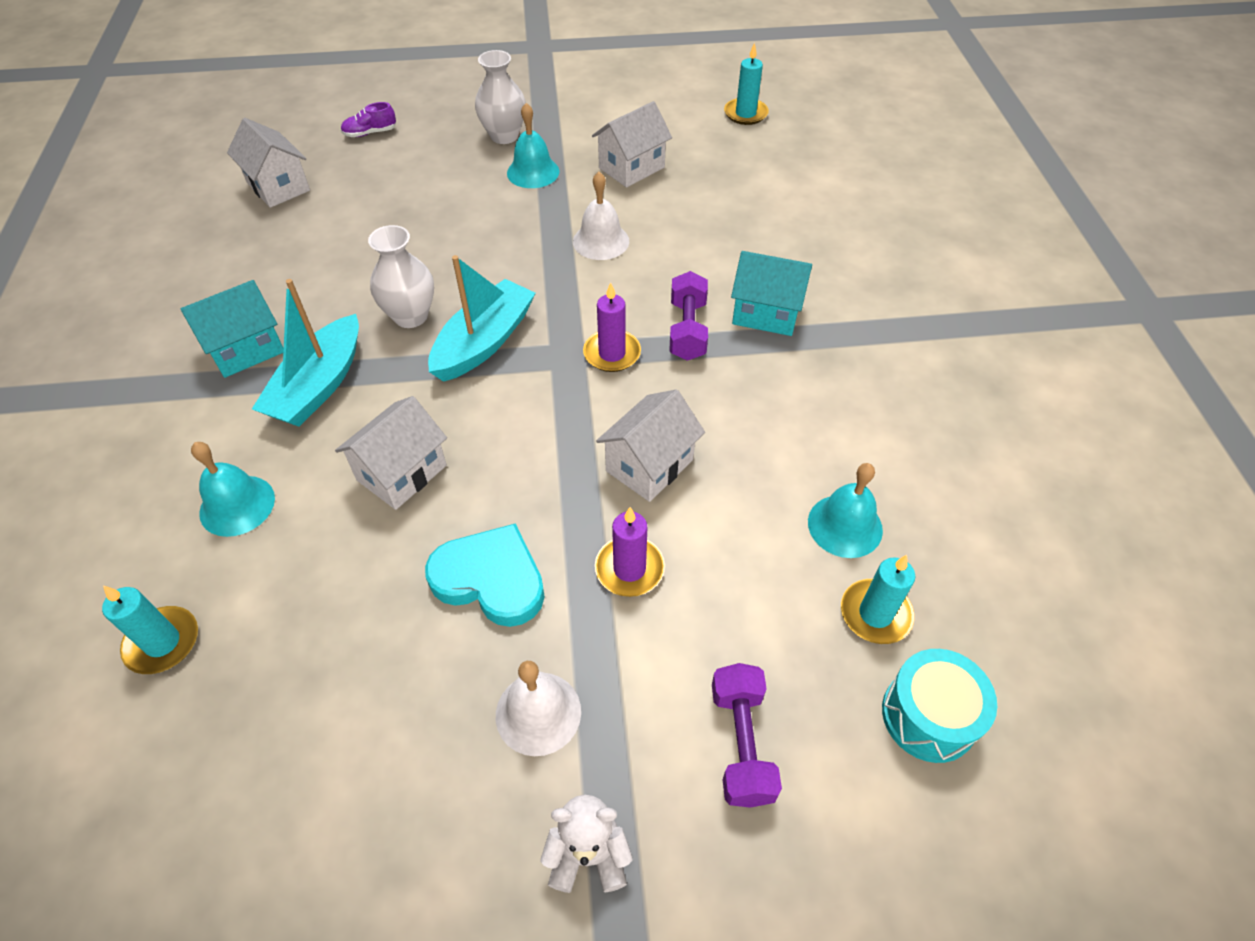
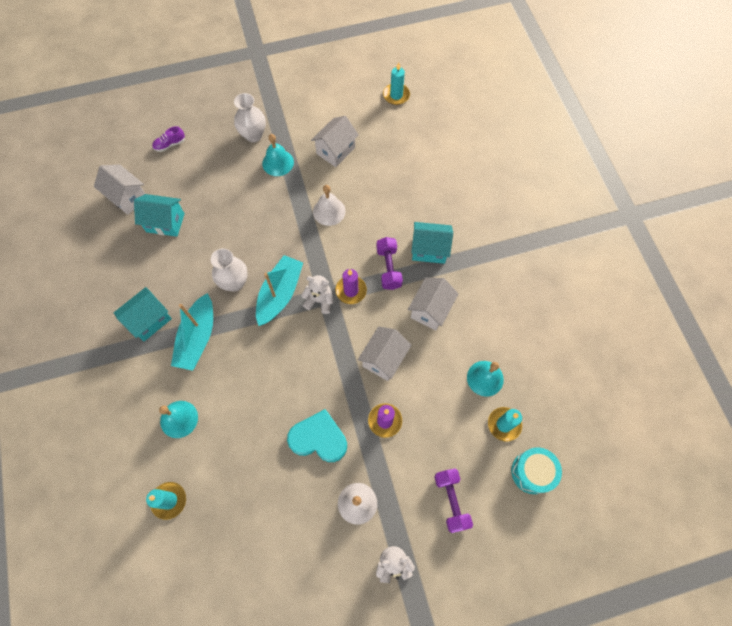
camera: 10 degrees left, 15 degrees up
white house [335,396,447,510] -> white house moved to [408,278,459,330]
none -> turquoise house [134,194,185,237]
none -> white teddy bear [301,275,334,314]

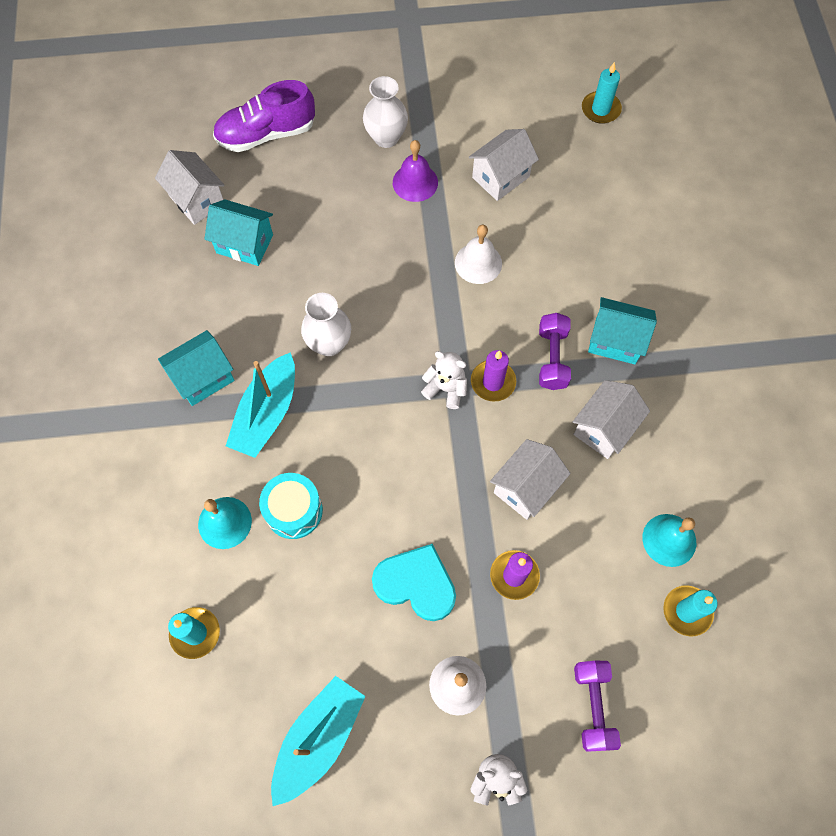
camera: 10 degrees right, 0 degrees up
purple shoe [152,126,185,152] -> purple shoe [213,80,315,152], size x2.13
turquoise boat [256,255,303,326] -> turquoise boat moved to [271,676,366,806]
turquoise bell [262,134,294,176] -> purple bell [393,140,438,202]
turquoise drum [511,447,562,494] -> turquoise drum moved to [259,473,323,539]

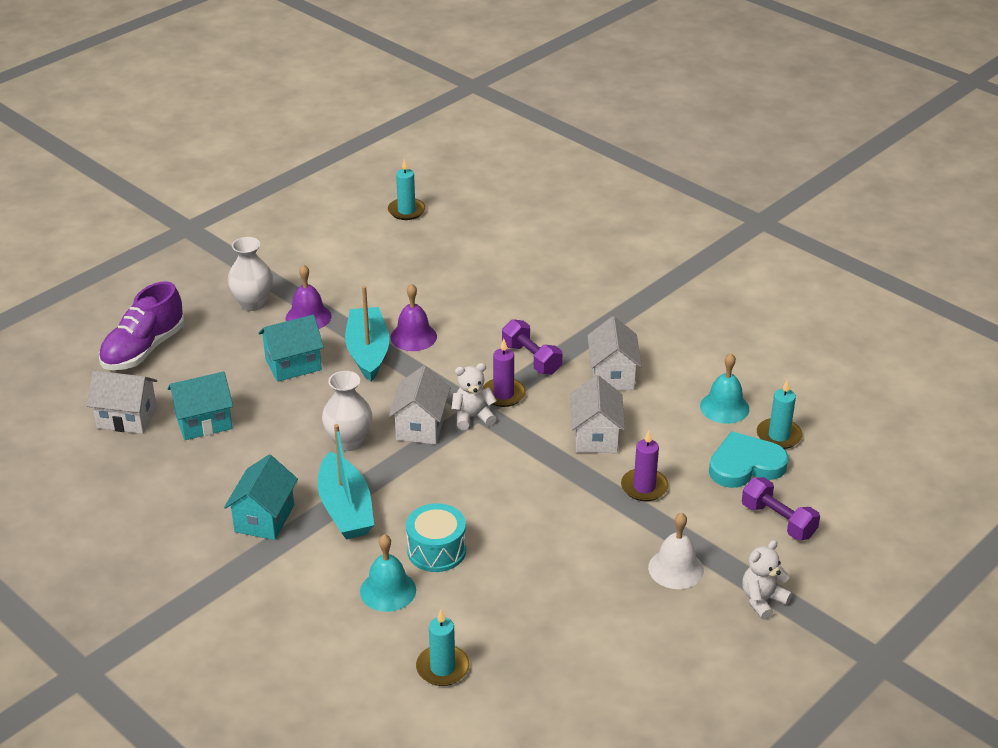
camera: 40 degrees left, 30 degrees down
turquoise boat [271,676,366,806] -> turquoise boat moved to [345,286,390,381]
turquoise heart [372,544,456,621] -> turquoise heart moved to [709,431,789,488]
white bell [455,225,502,284] -> purple bell [391,283,437,351]
white house [469,129,539,201] -> white house moved to [389,365,451,444]
turquoise house [588,297,657,364] -> turquoise house moved to [258,315,324,382]

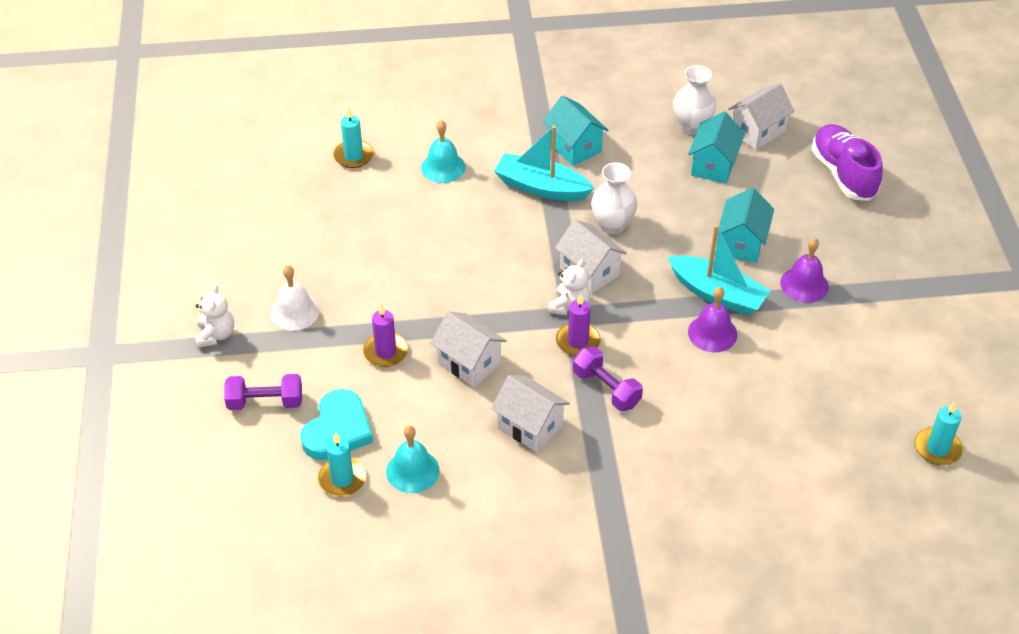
camera: 130 degrees right, 10 degrees up
white vase [228,237,273,311] -> white vase moved to [673,65,716,135]
turquoise drum [406,503,466,572] -> none
purple dumbbell [502,319,562,375] -> purple dumbbell turned 45 degrees clockwise [573,346,643,411]

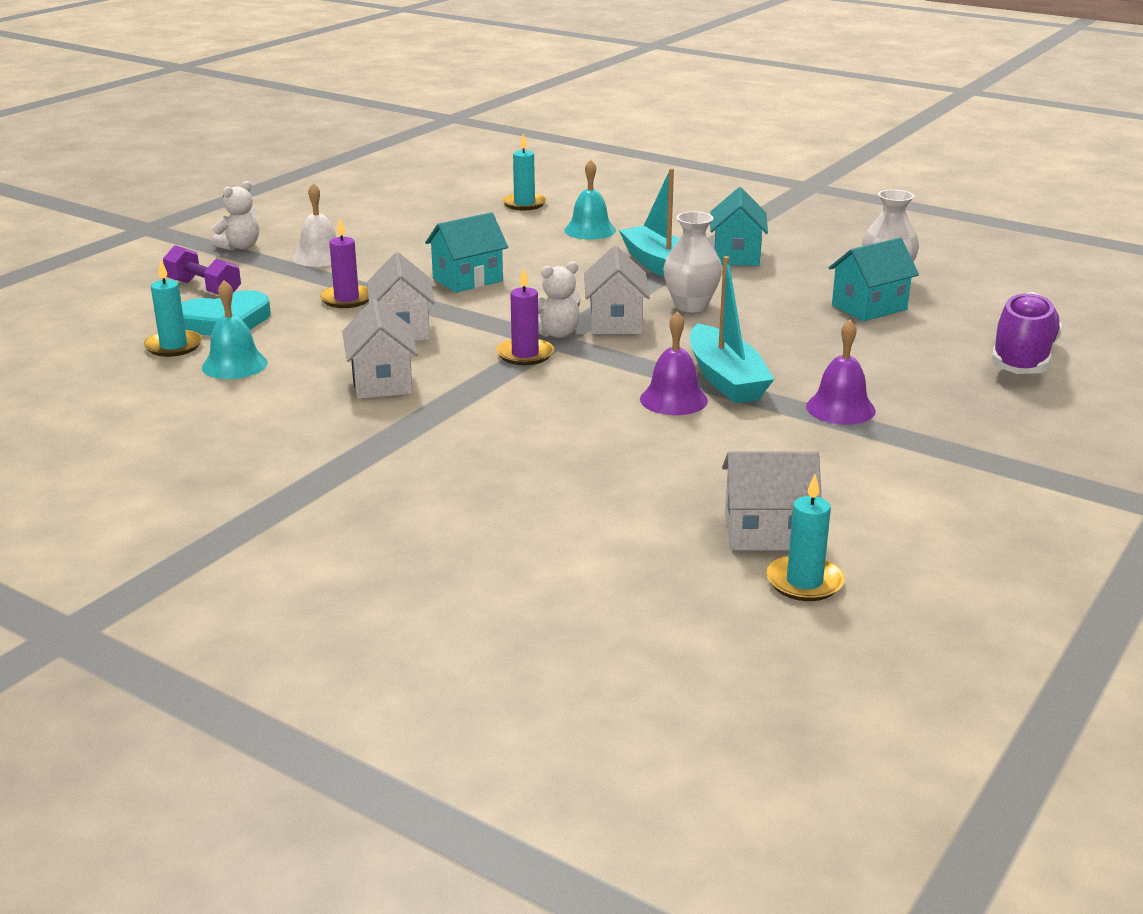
camera: 40 degrees right, 20 degrees down
purple dumbbell [573,346,643,411] -> none
turquoise house [717,188,774,263] -> turquoise house moved to [425,212,508,293]
white house [728,83,795,150] -> white house moved to [722,451,822,551]

